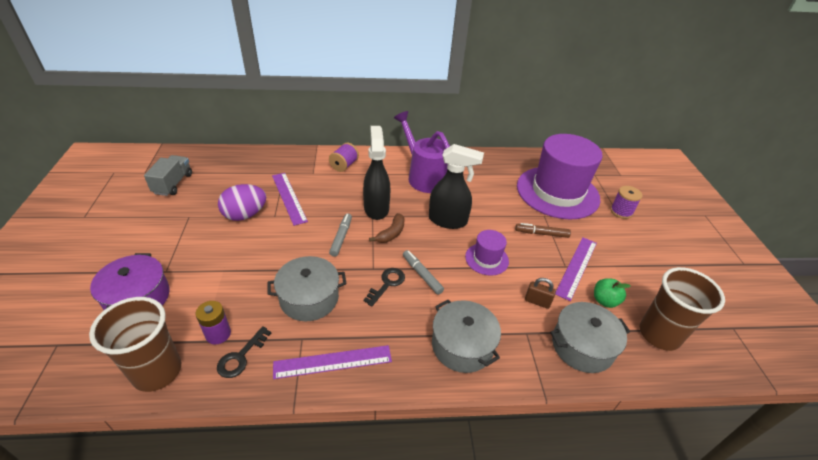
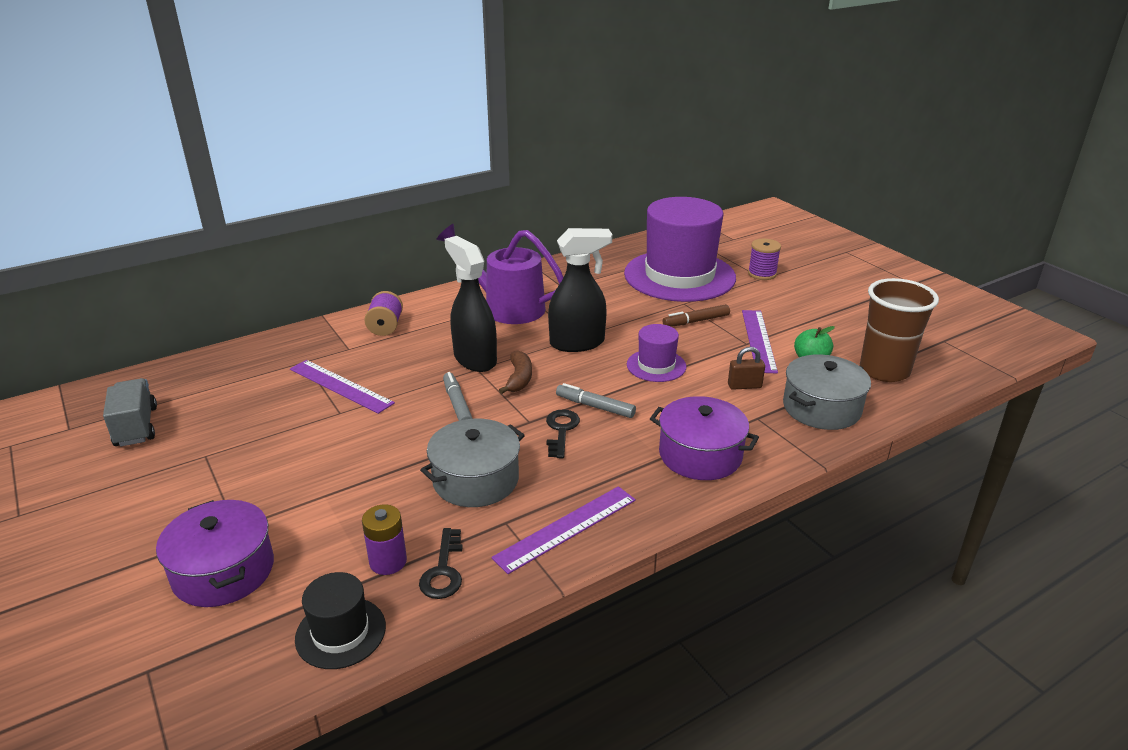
camera: 25 degrees left, 10 degrees down
brown cup [89,297,181,392] -> black hat [295,572,386,669]
purple egg [218,184,266,221] -> none
grey pot [432,300,501,373] -> purple pot [650,396,759,480]

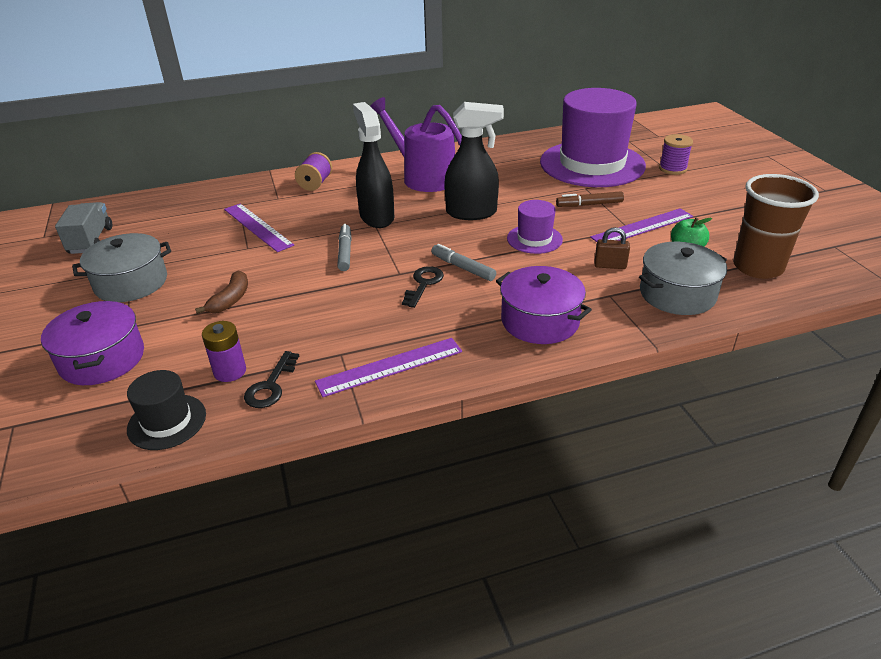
camera: 15 degrees right, 5 degrees up
grey pot [420,419,525,507] -> grey pot moved to [72,233,171,302]
brown banana [499,351,532,394] -> brown banana moved to [195,270,248,314]
purple ruler [742,310,778,373] -> purple ruler turned 45 degrees clockwise [590,208,693,242]

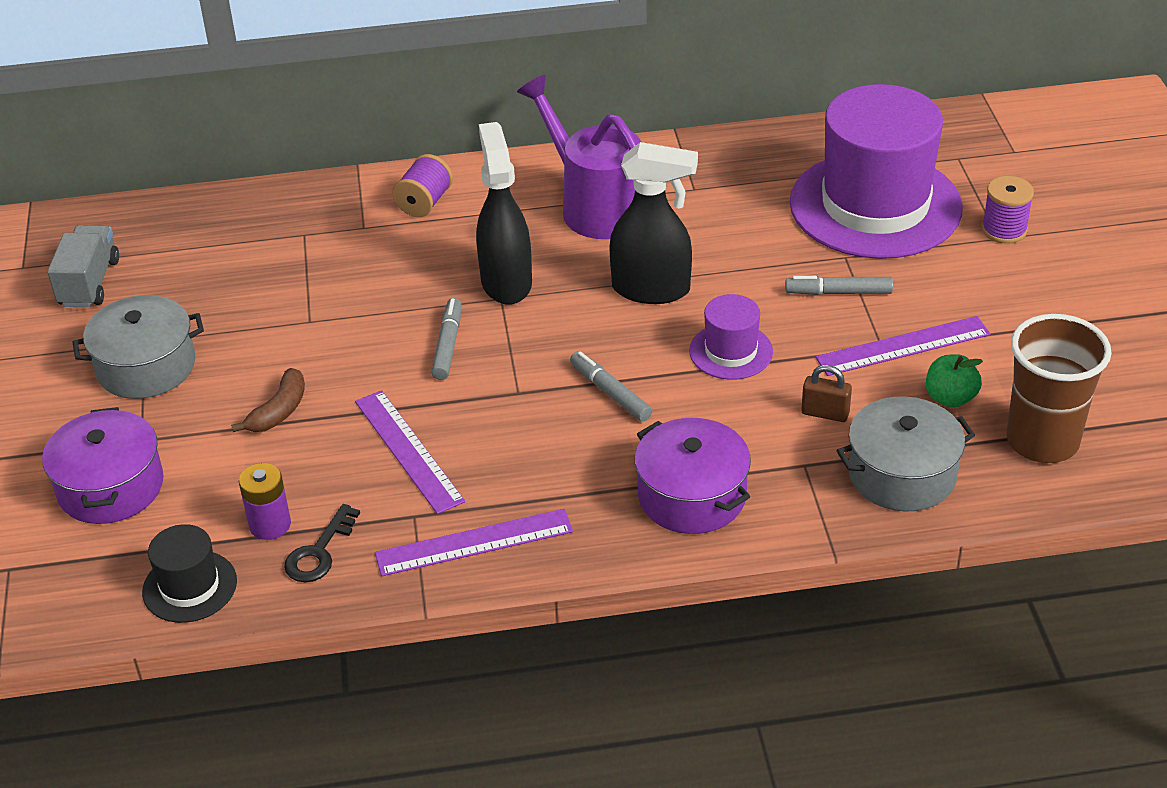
camera: 10 degrees right, 5 degrees up
purple ruler [224,204,294,252] -> purple ruler moved to [355,390,465,514]
black key [402,266,444,308] -> none
brown marker [556,191,624,207] -> grey marker [785,276,893,295]

